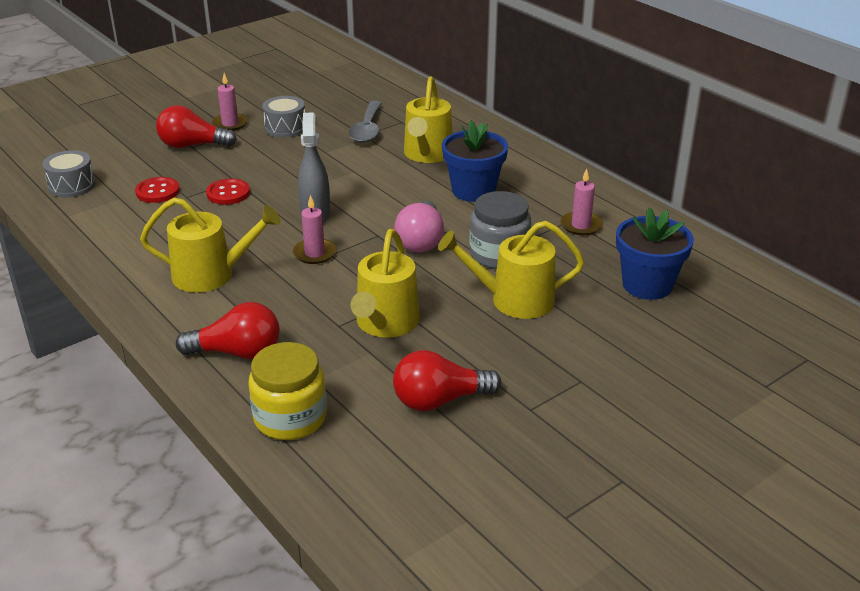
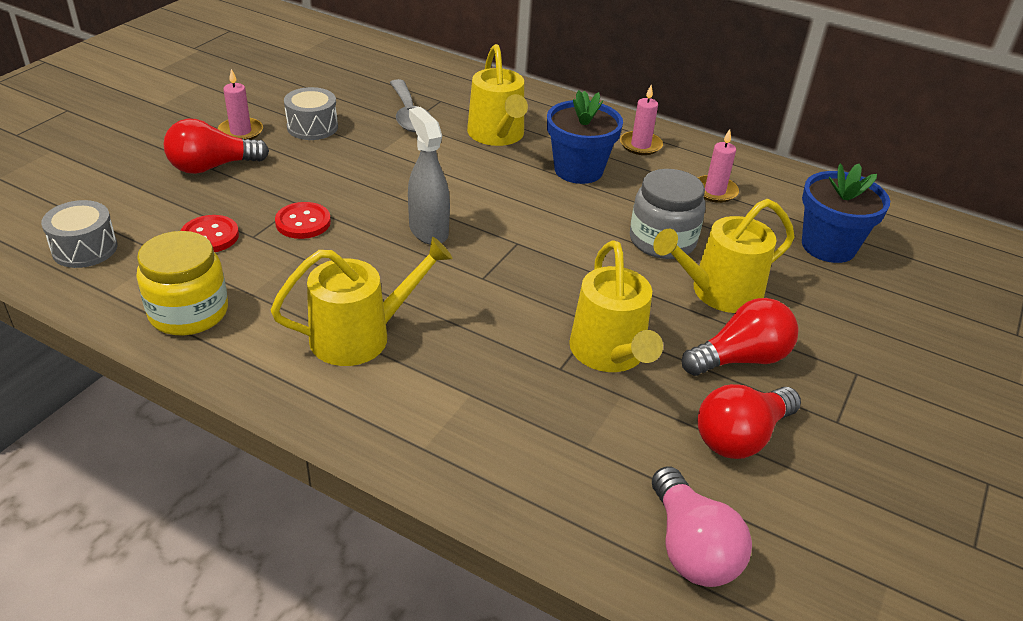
camera: 25 degrees left, 5 degrees up
red light bulb [176,302,280,359] -> red light bulb moved to [681,298,798,376]
yellow jar [248,342,327,440] -> yellow jar moved to [136,231,228,336]
pink candle [293,195,336,264] -> pink candle moved to [620,85,663,155]
pink light bulb [394,201,444,253] -> pink light bulb moved to [652,466,752,587]

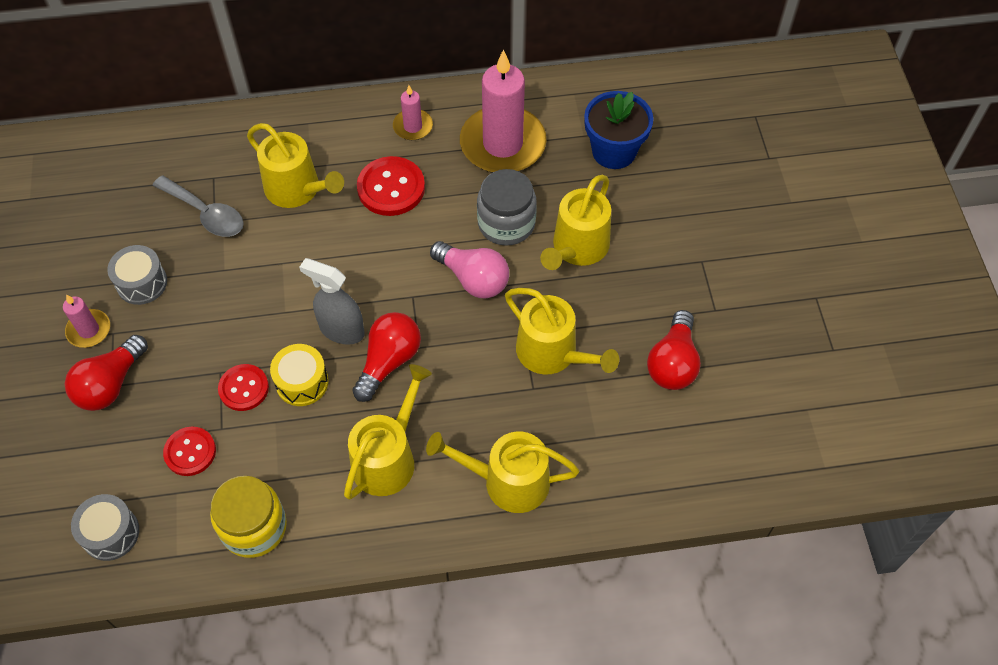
camera: 35 degrees left, 20 degrees up
blue flower pot [547,90,623,184] -> red button [357,156,425,216]
pink light bulb [652,466,752,587] -> pink light bulb moved to [430,241,509,298]
red light bulb [681,298,798,376] -> red light bulb moved to [352,312,421,402]
pink candle [698,129,739,203] -> pink candle [460,49,546,173], size x2.13
none -> yellow drum [270,344,329,406]
none -> yellow watering can [426,432,579,513]

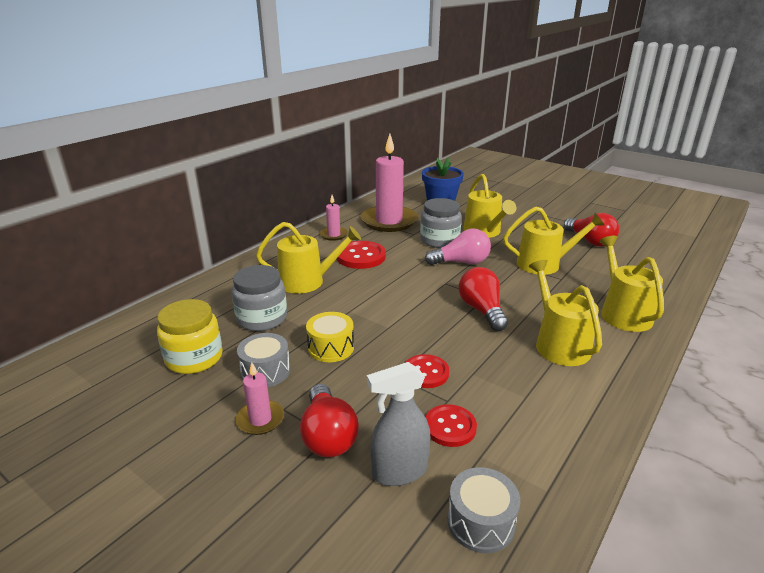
camera: 45 degrees left, 30 degrees down
grey spoon [152,175,244,237] -> grey jar [231,265,287,331]
yellow jar [210,476,287,558] -> yellow jar moved to [157,299,223,374]
yellow drum [270,344,329,406] -> yellow drum moved to [306,312,354,362]
grey spray bottle [299,258,364,345] -> grey spray bottle moved to [367,362,430,486]
yellow watering can [426,432,579,513] -> yellow watering can turned 120 degrees clockwise [599,236,664,332]

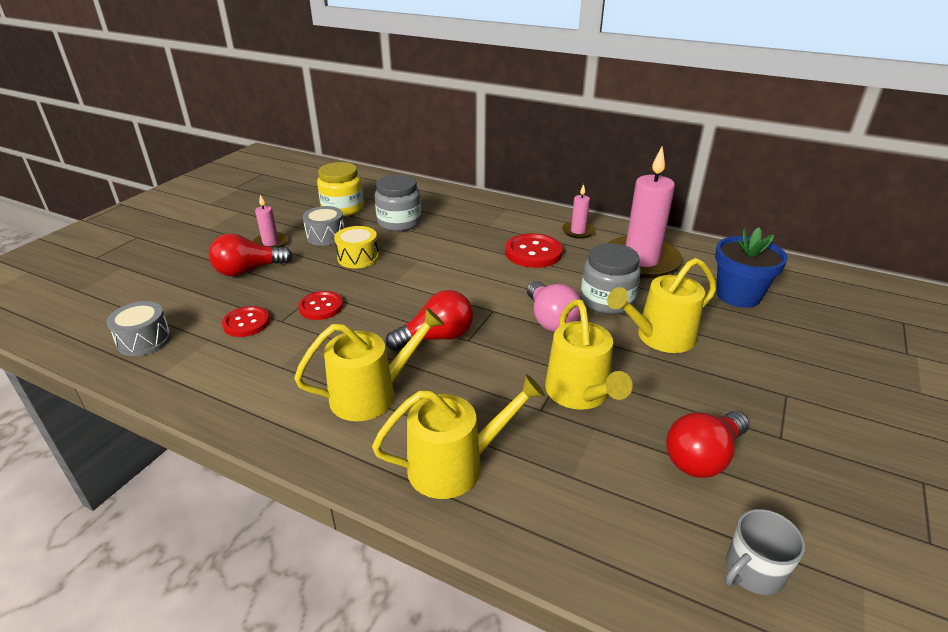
camera: 80 degrees right, 5 degrees up
yellow watering can [256,222,361,294] -> none
grey spray bottle [367,362,430,486] -> none
none -> grey mug [725,509,805,595]

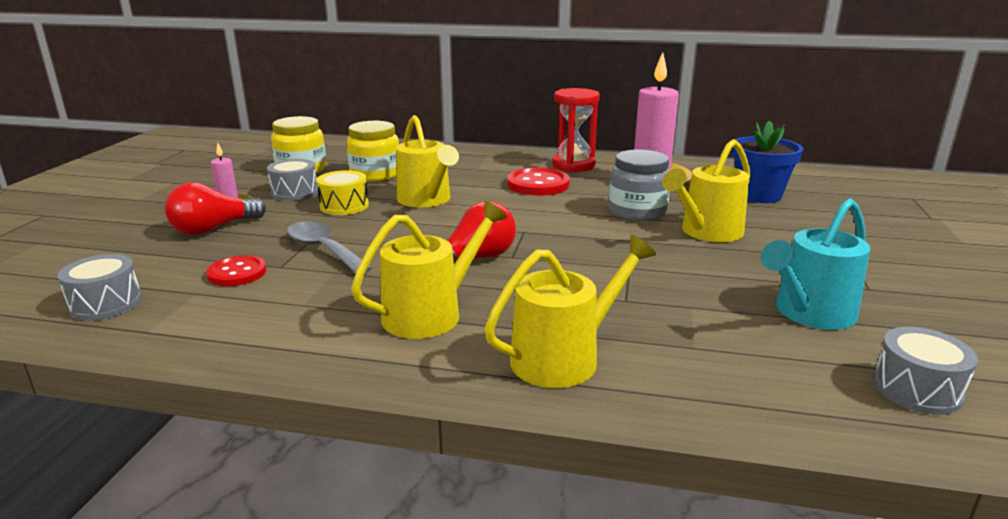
camera: 15 degrees left, 10 degrees down
red button [298,291,343,320] -> grey spoon [287,221,372,274]
grey jar [375,175,421,231] -> yellow jar [346,121,399,182]
pink light bulb [527,281,581,332] -> none
yellow watering can [545,299,633,410] -> yellow watering can moved to [396,115,459,207]
pink candle [562,184,595,239] -> red hourglass [552,88,600,172]
red light bulb [666,411,749,478] -> turquoise watering can [761,198,870,330]
grey mug [725,509,805,595] -> grey drum [873,327,978,415]

